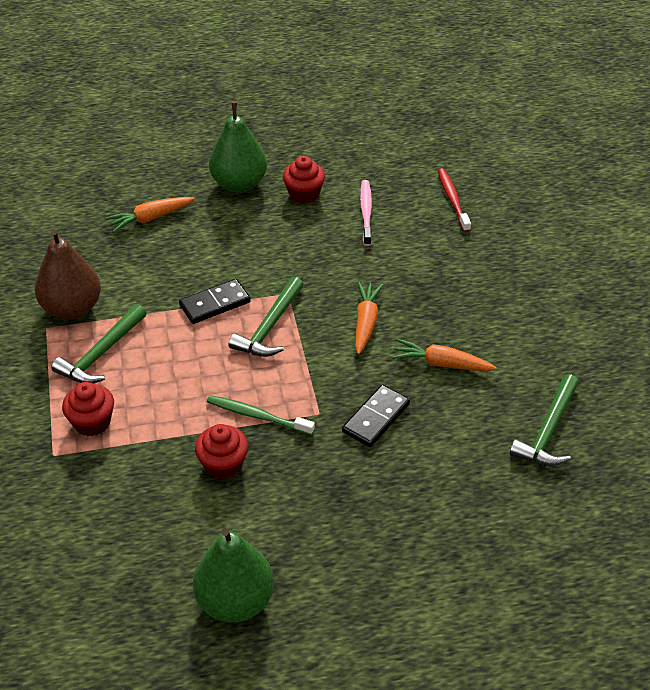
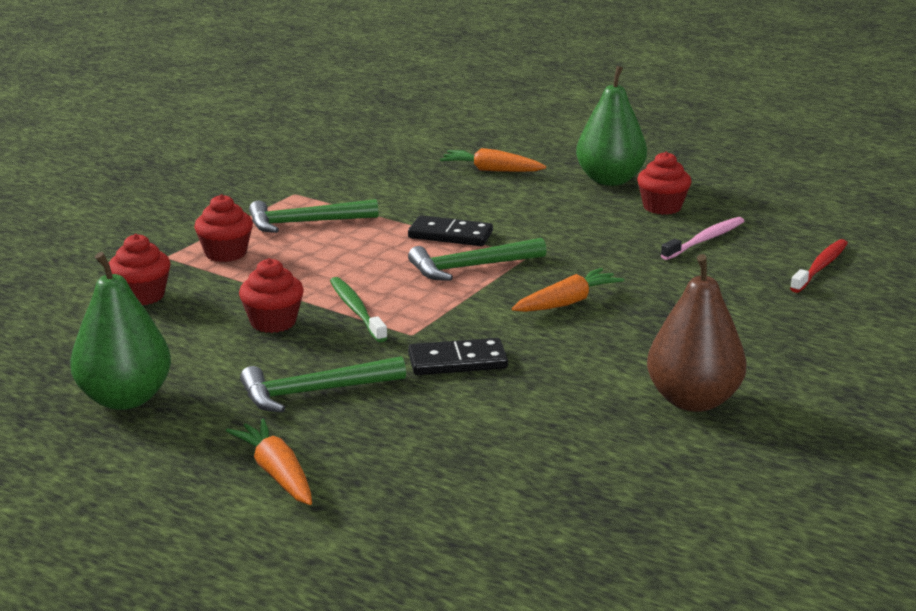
camera: 45 degrees right, 20 degrees down
brown pear [35,230,101,320] -> brown pear moved to [647,254,747,412]
orange carrot [392,339,497,372] -> orange carrot moved to [226,418,312,505]
green hammer [509,374,579,466] -> green hammer moved to [240,356,406,412]
none -> red cupcake [109,234,171,305]

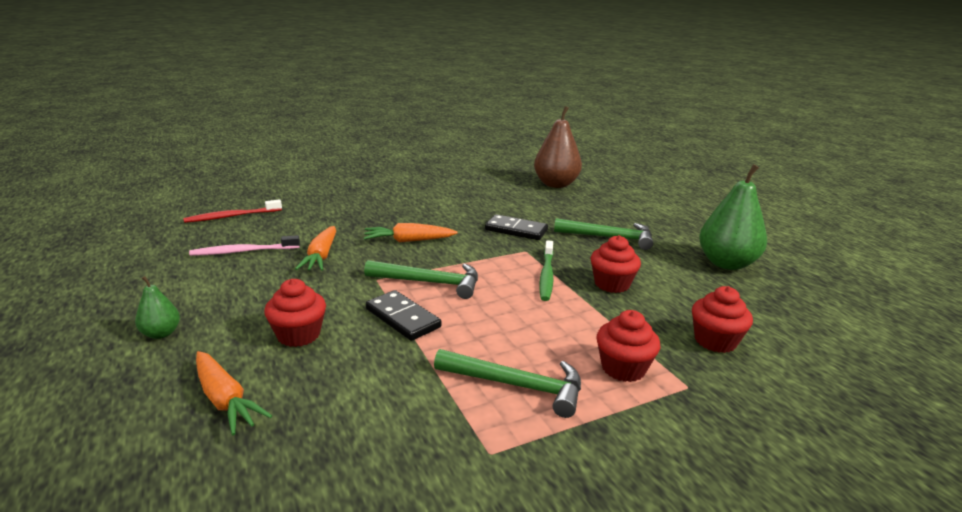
camera: 150 degrees left, 0 degrees up
orange carrot [226,418,312,505] -> orange carrot moved to [295,226,336,271]
green pear [576,66,647,186] -> green pear [135,276,180,339], size x0.49
red cupcake [637,152,692,215] -> red cupcake moved to [264,279,326,347]
brown pear [647,254,747,412] -> brown pear moved to [534,106,582,188]

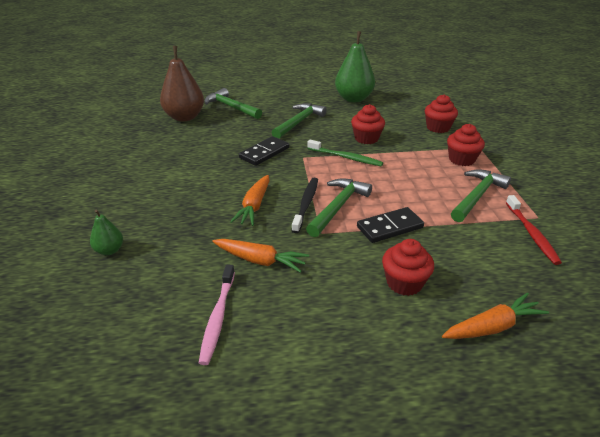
camera: 70 degrees left, 10 degrees up
green pear [135,276,180,339] -> green pear moved to [90,209,123,255]
red toothbrush [183,199,282,223] -> red toothbrush moved to [506,195,562,265]
none -> green hammer [205,88,262,119]
none -> black toothbrush [292,178,318,233]

